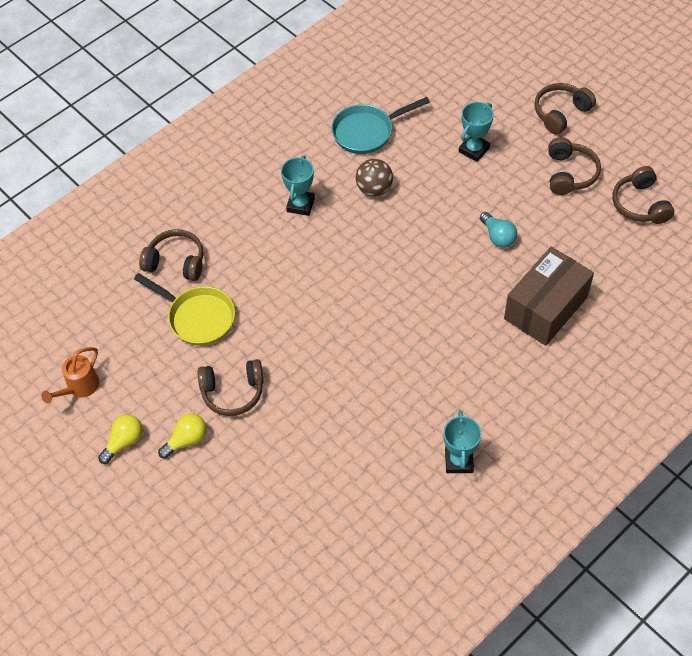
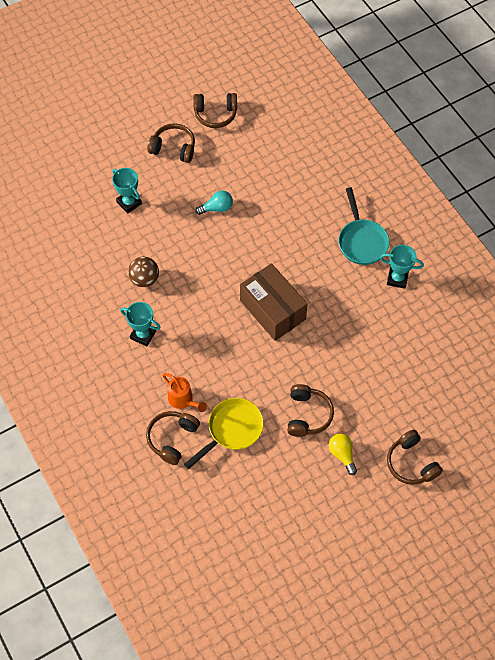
camera: 80 degrees left, 5 degrees up
orange watering can [41,347,99,403] -> orange watering can moved to [162,373,207,412]
yellow light bulb [98,415,143,464] -> none
turquoise pan [331,97,430,154] -> turquoise pan moved to [339,188,389,265]
brown box [504,247,594,346] -> brown box moved to [240,263,308,341]
brown headphones [534,83,596,134] -> brown headphones moved to [387,430,443,485]

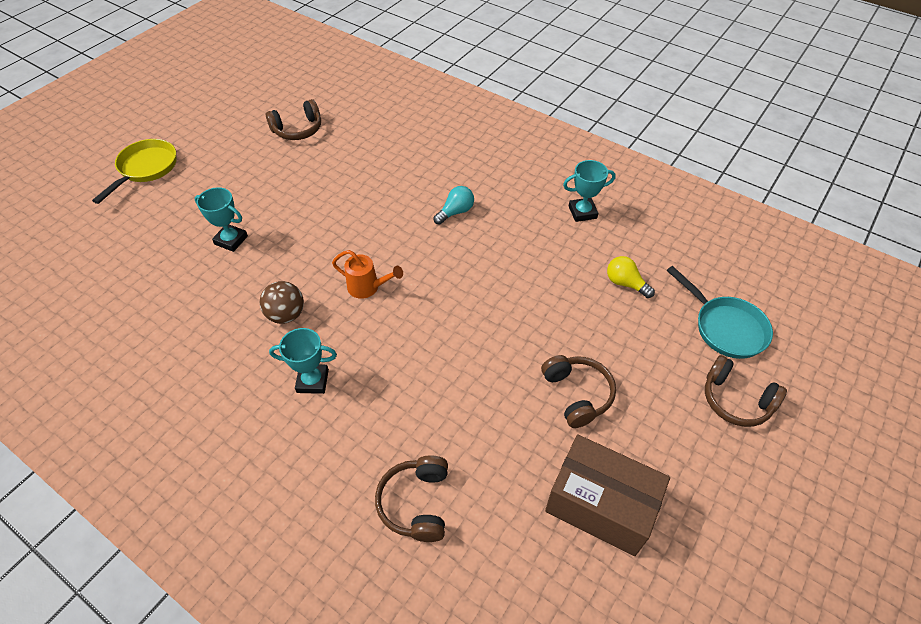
camera: 25 degrees left, 10 degrees down
brown headphones [147,123,195,163] -> none
orange watering can [162,373,207,412] -> orange watering can moved to [332,250,403,299]
yellow pan [184,398,264,469] -> yellow pan moved to [92,139,176,204]
turquoise light bulb [195,190,233,215] -> turquoise light bulb moved to [433,186,474,225]
brown box [240,263,308,341] -> brown box moved to [545,434,670,556]
yellow light bulb [328,433,357,475] -> yellow light bulb moved to [607,256,655,298]
turquoise pan [339,188,389,265] -> turquoise pan moved to [667,266,773,359]

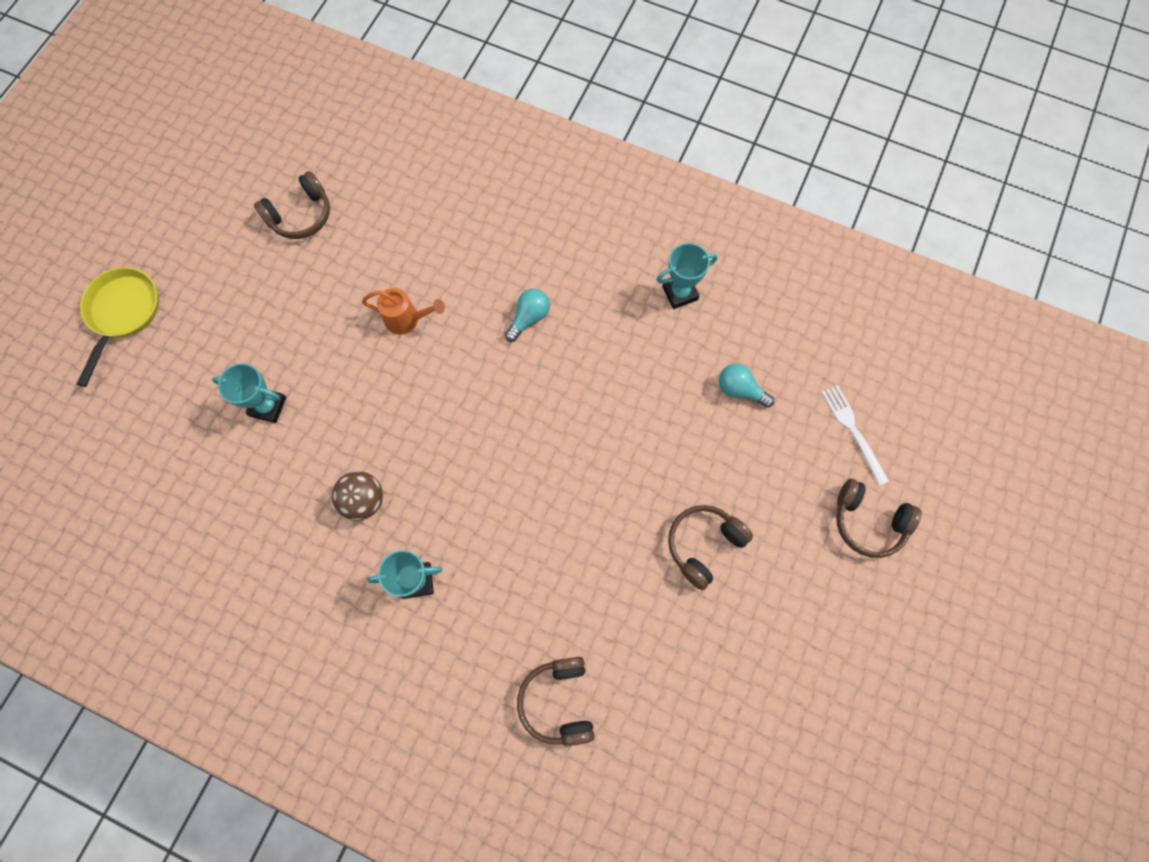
camera: 10 degrees left, 20 degrees up
orange watering can [332,250,403,299] -> orange watering can moved to [362,288,445,334]
brown headphones [541,355,616,428] -> brown headphones turned 105 degrees counterclockwise [668,505,753,590]
brown box [545,434,670,556] -> none
yellow light bulb [607,256,655,298] -> turquoise light bulb [719,364,774,408]
turquoise pan [667,266,773,359] -> white fork [821,385,889,486]

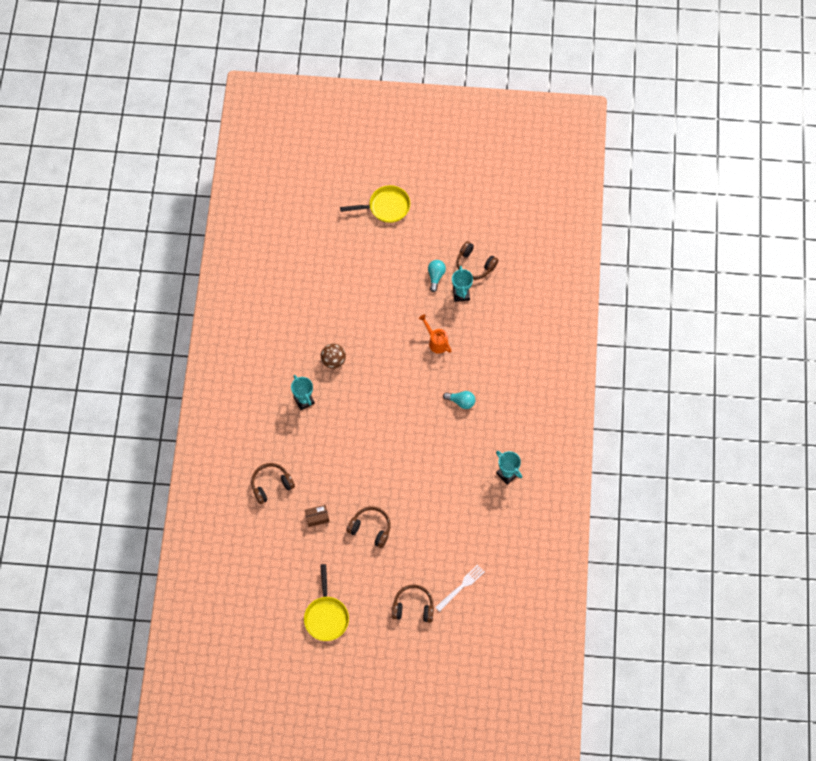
camera: 70 degrees right, 5 degrees down
turquoise trophy [212,363,286,423] -> turquoise trophy moved to [452,266,473,302]
orange watering can [362,288,445,334] -> orange watering can turned 150 degrees clockwise [419,314,451,354]
turquoise light bulb [719,364,774,408] -> turquoise light bulb moved to [428,260,446,292]
brown headphones [836,478,922,558] -> brown headphones turned 90 degrees clockwise [392,585,434,623]
none -> yellow pan [304,564,349,641]
none -> brown box [305,505,329,527]

